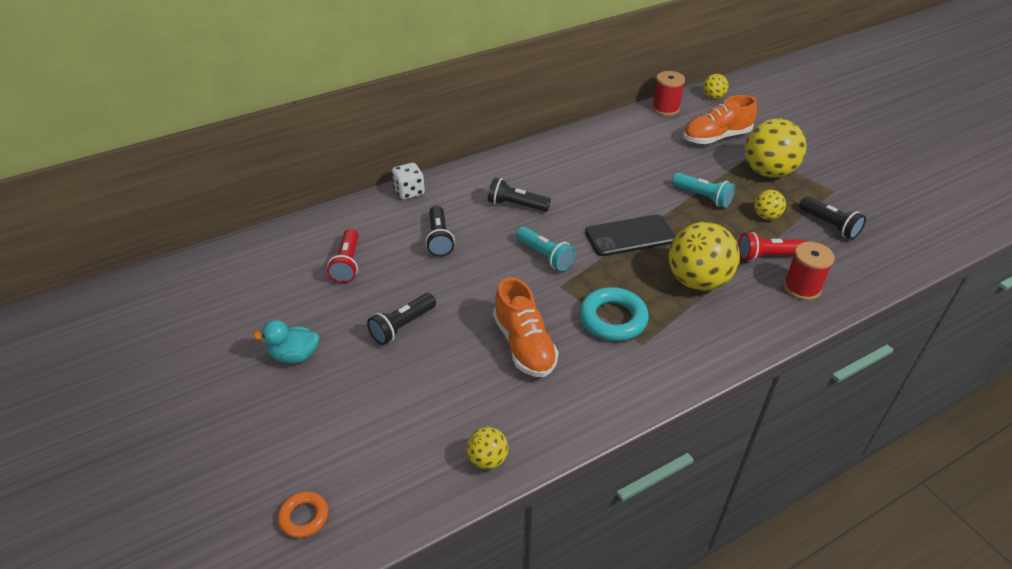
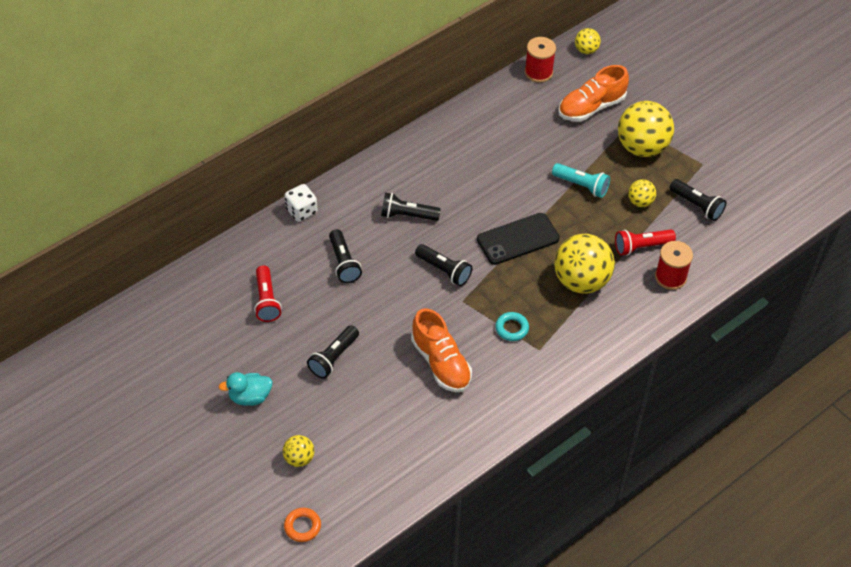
camera: 10 degrees left, 10 degrees up
yellow ball [467,427,508,469] -> yellow ball moved to [283,435,314,467]
turquoise flashlight [516,227,576,271] -> black flashlight [415,244,472,286]
turquoise ring [579,287,649,341] -> turquoise ring [495,312,529,341], size x0.57

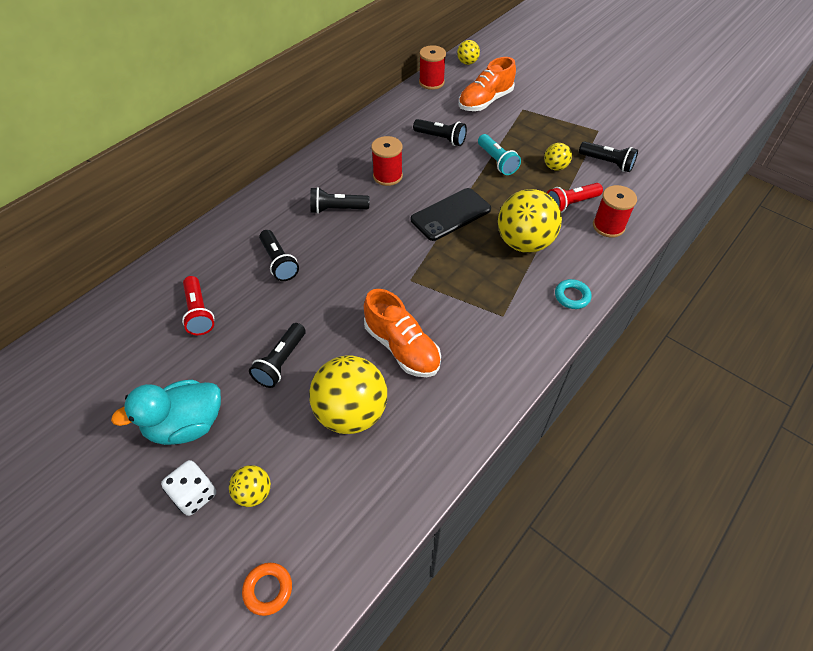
camera: 10 degrees left, 0 degrees up
turquoise duck [219,372,273,406] -> turquoise duck [111,380,221,445], size x1.53
white dice [284,184,318,222] -> white dice moved to [161,460,216,516]
black flashlight [415,244,472,286] -> black flashlight moved to [413,119,467,146]
turquoise ring [495,312,529,341] -> turquoise ring moved to [555,279,592,309]
turquoise flashlight [552,163,610,198] -> turquoise flashlight turned 45 degrees clockwise [478,134,521,175]
yellow ball [618,101,674,157] -> yellow ball moved to [309,355,387,434]
none -> red spool [371,136,403,186]

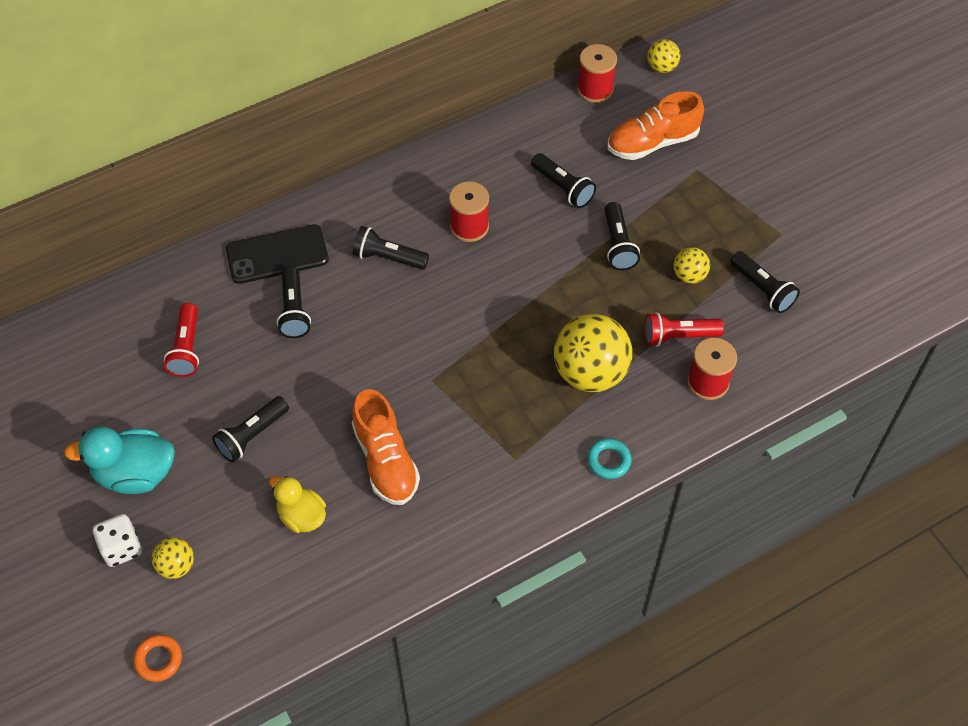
camera: 20 degrees right, 5 degrees up
yellow ball [309,355,387,434] -> yellow duck [269,476,326,533]
black phone [411,188,491,241] -> black phone moved to [226,224,329,284]
turquoise flashlight [478,134,521,175] -> black flashlight [605,202,640,271]

